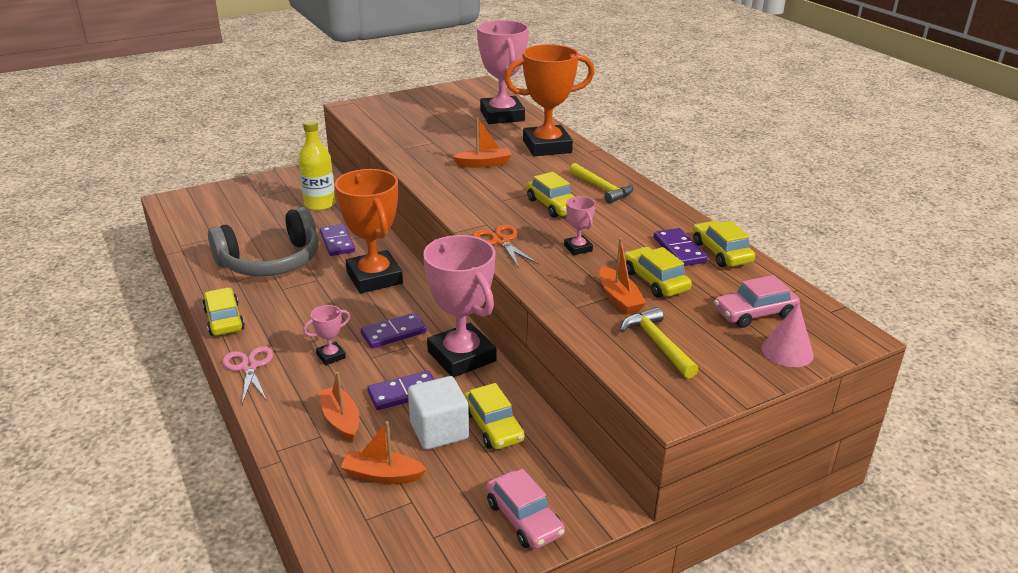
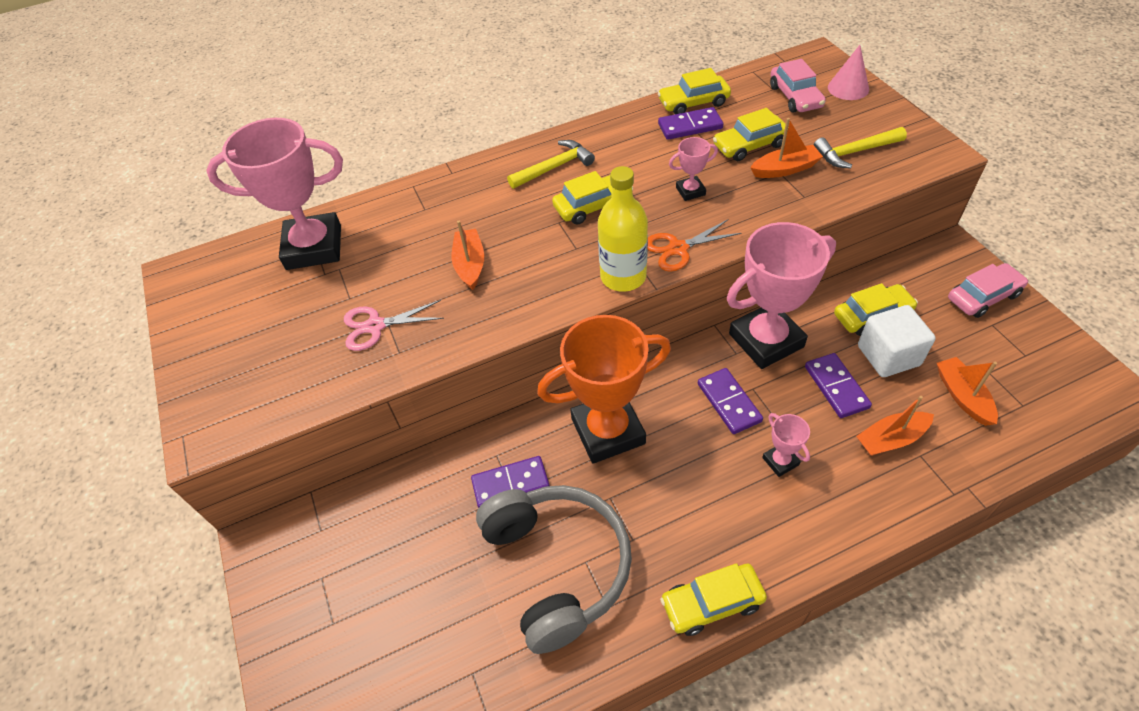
camera: 80 degrees left, 20 degrees up
pink scissors [222,346,273,404] -> pink scissors moved to [344,300,444,351]
yellow bottle [298,120,336,211] -> yellow bottle moved to [598,166,648,292]
orange boat [341,421,427,484] -> orange boat turned 150 degrees clockwise [937,357,998,426]
orange trophy [504,44,594,156] -> none

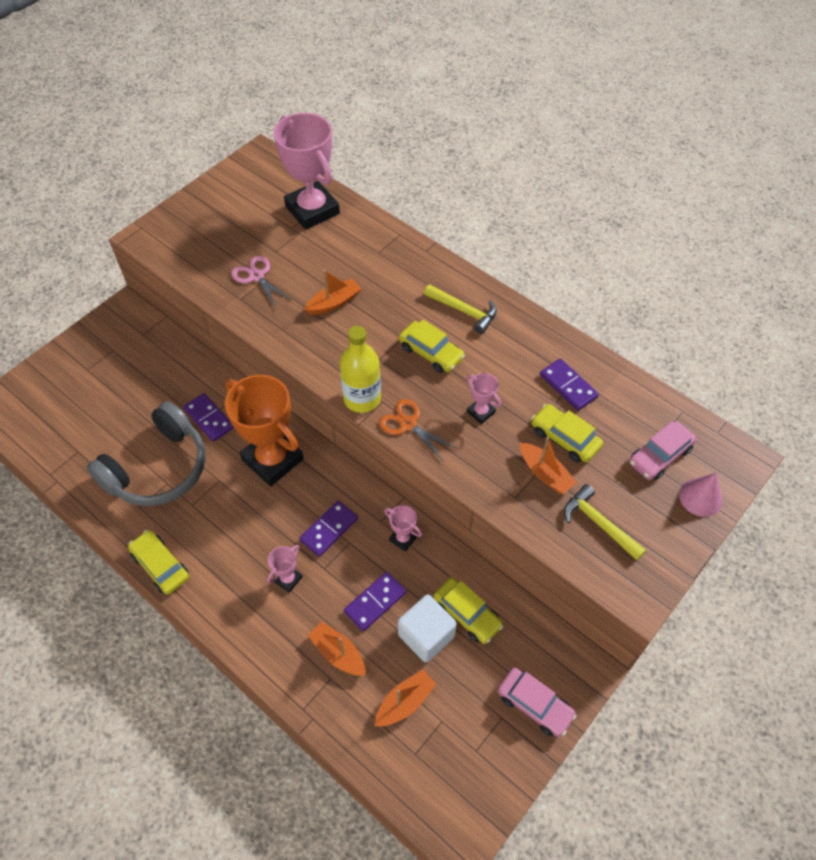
camera: 60 degrees right, 5 degrees up
yellow car [658,68,731,114] -> none
pink trophy [727,222,836,369] -> pink trophy [384,505,422,552], size x0.43

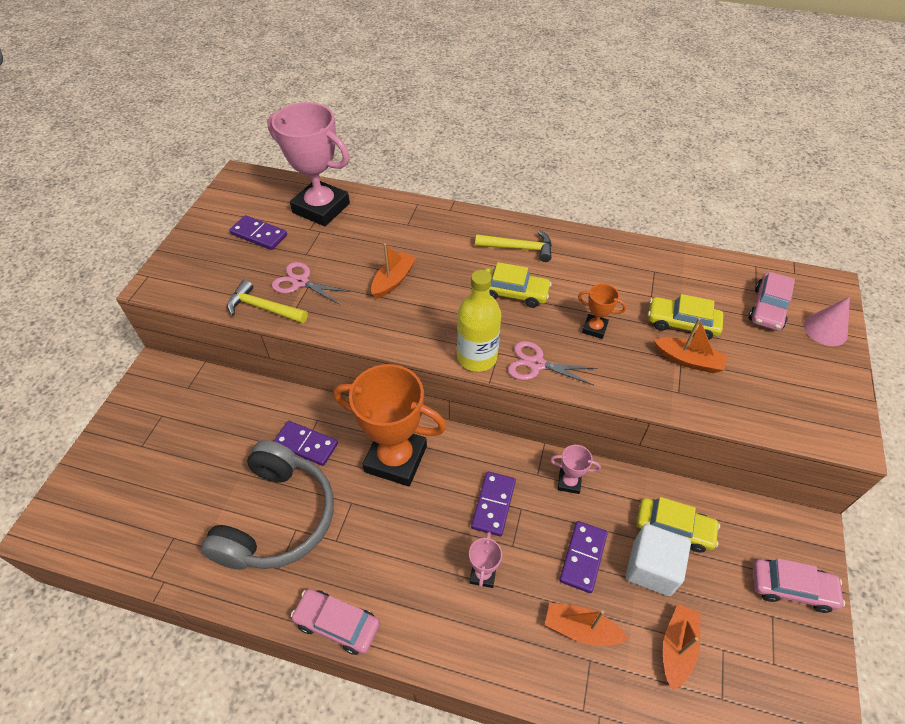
camera: 25 degrees left, 5 degrees down
yellow car [128,530,189,595] -> pink car [291,589,380,655]
orange scissors [379,399,458,460] -> pink scissors [508,341,597,385]
pink trophy [467,373,501,424] -> orange trophy [578,284,626,339]
purple domino [540,358,599,411] -> purple domino moved to [229,215,287,250]
yellow hammer [564,484,646,560] -> yellow hammer moved to [227,280,308,324]

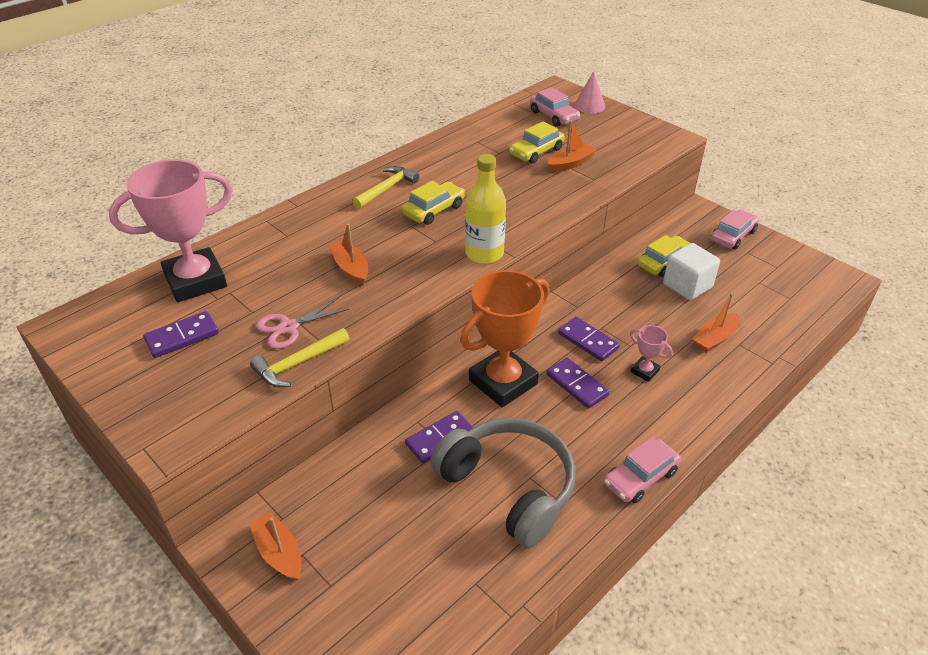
camera: 60 degrees left, 10 degrees down
pink scissors [508,341,597,385] -> none
pink trophy [550,445,601,494] -> none
purple domino [559,521,608,593] -> purple domino moved to [546,358,610,409]
orange trophy [578,284,626,339] -> none
orange boat [663,604,700,691] -> orange boat moved to [249,512,301,581]

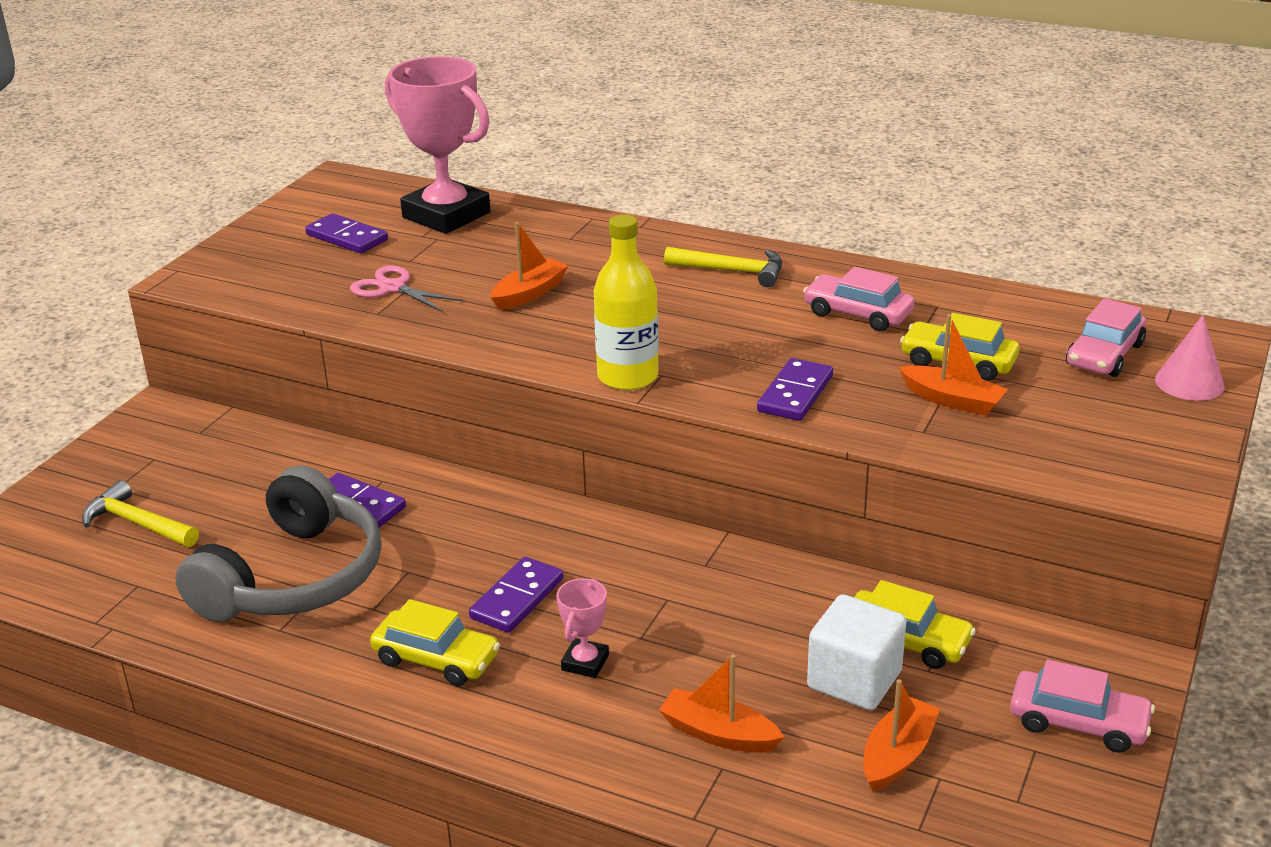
camera: 70 degrees right, 10 degrees down
orange boat [249,512,301,581] -> orange boat moved to [863,679,940,792]
yellow hammer [250,328,350,388] -> yellow hammer moved to [82,480,199,547]
yellow car [402,181,465,225] -> yellow car moved to [370,599,500,686]
orange trophy [460,270,550,407] -> none
purple domino [558,317,620,361] -> purple domino moved to [757,358,833,421]
pink car [604,437,681,504] -> pink car moved to [803,267,915,331]

